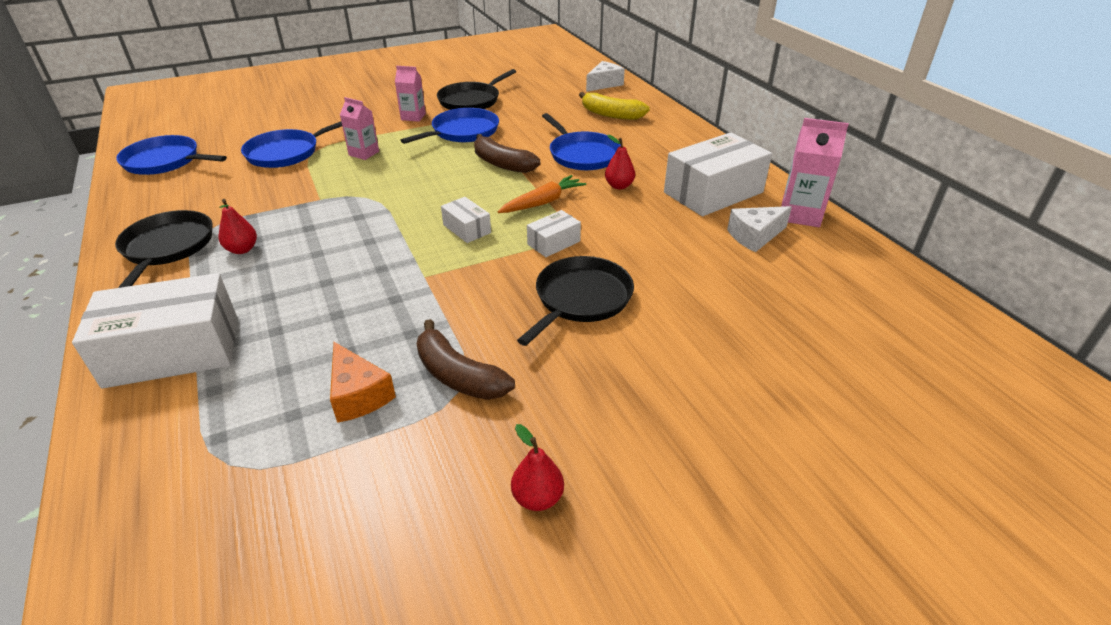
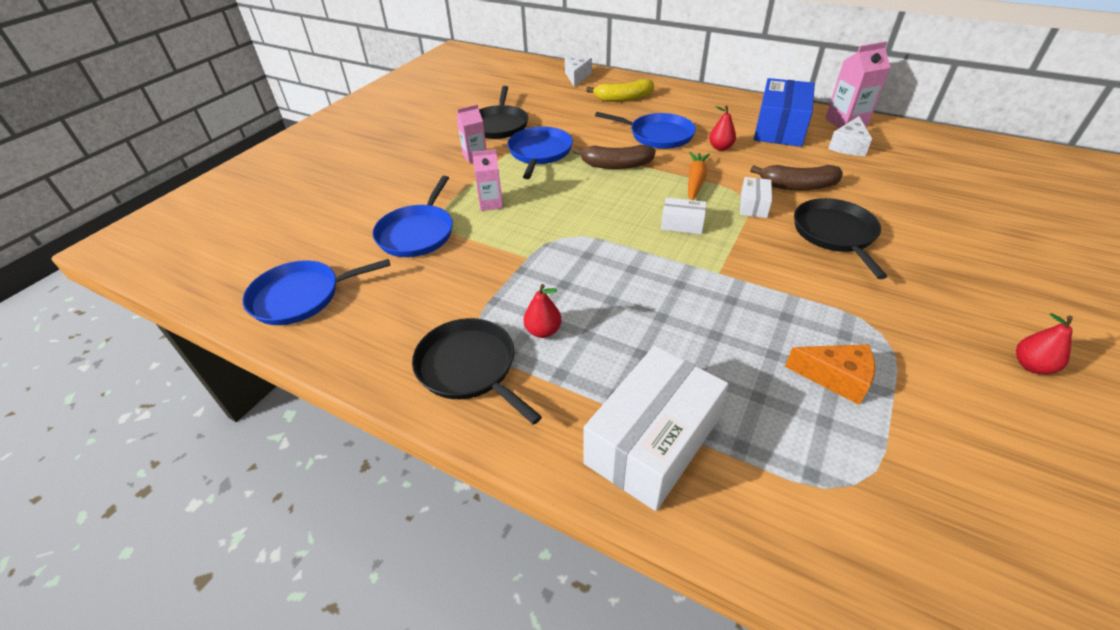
camera: 35 degrees left, 5 degrees up
brown banana [417,319,515,400] -> brown banana moved to [750,165,843,190]
white box [664,132,772,216] -> blue box [754,78,815,147]

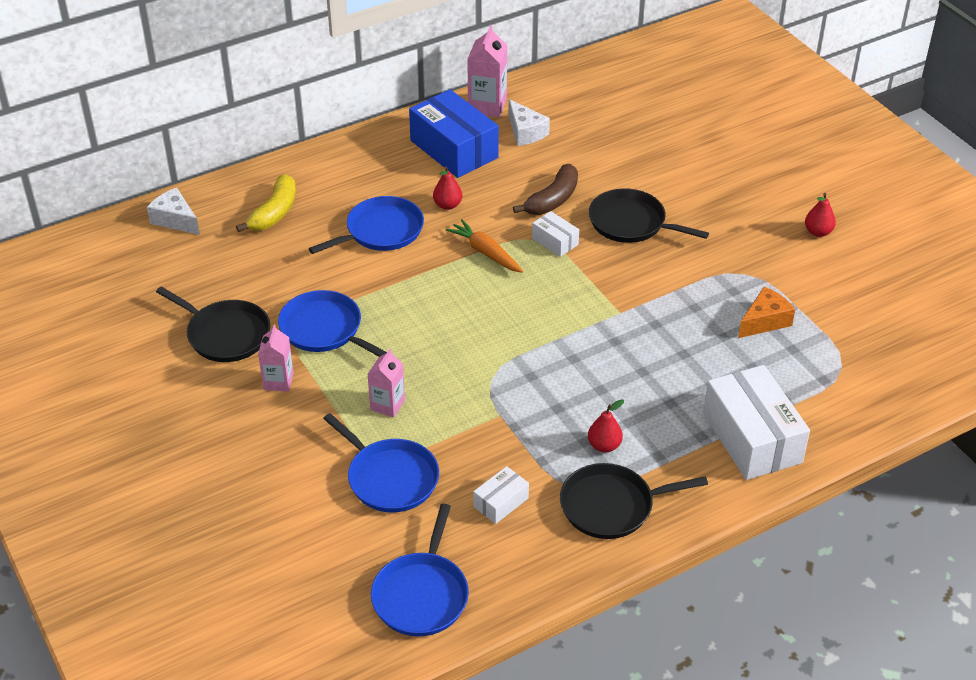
camera: 60 degrees left, 0 degrees up
brown banana [573,145,656,169] -> none
white box [661,198,707,234] -> white box moved to [473,466,529,524]

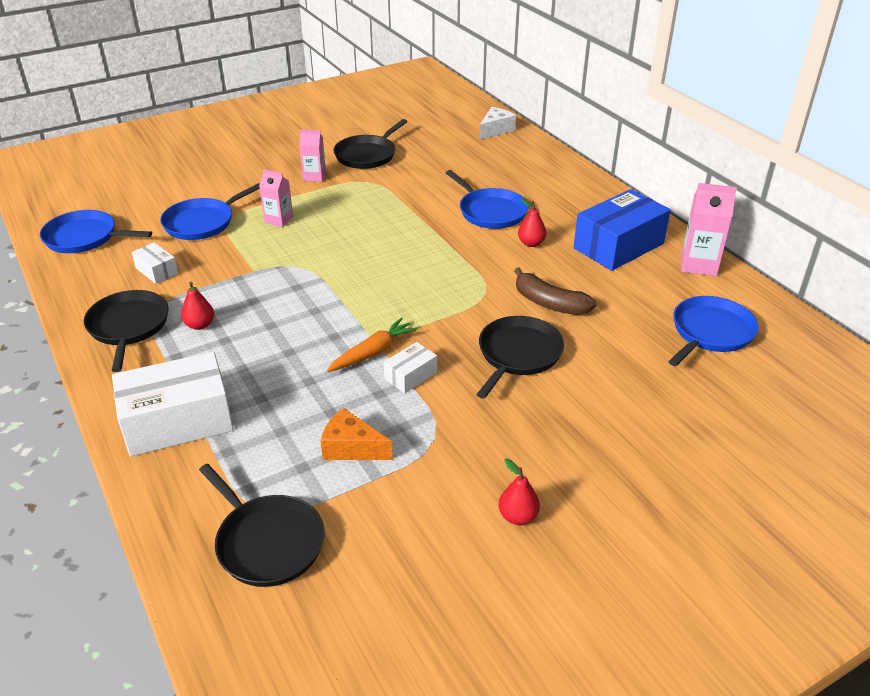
camera: 90 degrees right, 5 degrees down
yellow banana [236,174,296,232] -> none
blue pan [278,290,387,357] -> blue pan moved to [668,296,759,366]
orange carrot [446,219,524,273] -> orange carrot moved to [327,317,418,372]
white cheese [509,99,550,146] -> none
white box [532,211,579,257] -> white box moved to [384,342,437,394]
orange cheese [738,287,795,338] -> orange cheese turned 150 degrees clockwise [321,408,393,460]
none -> black pan [199,464,325,587]

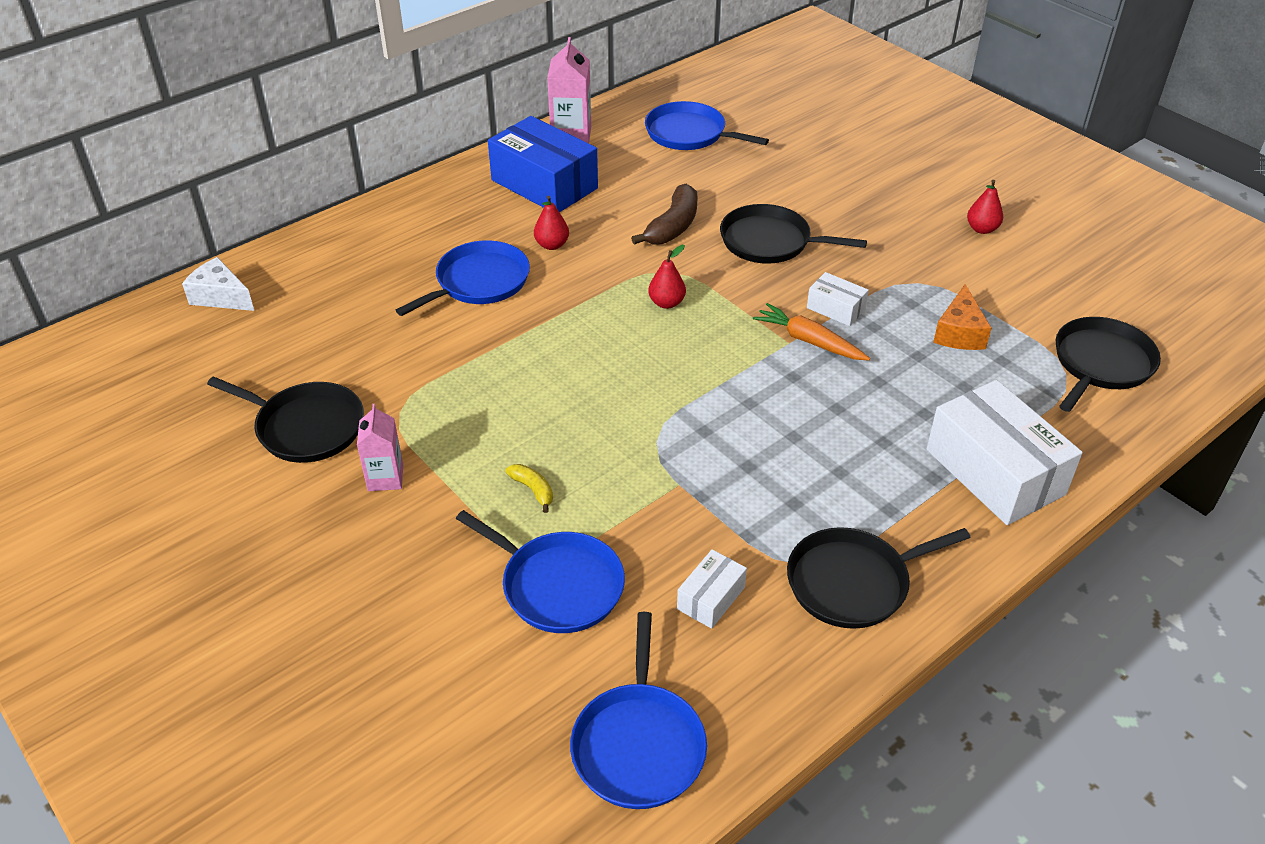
camera: 100 degrees left, 5 degrees up
red pear [181,282,214,330] -> red pear moved to [648,245,686,309]
pink carton [259,169,293,227] -> yellow banana [505,464,553,513]

